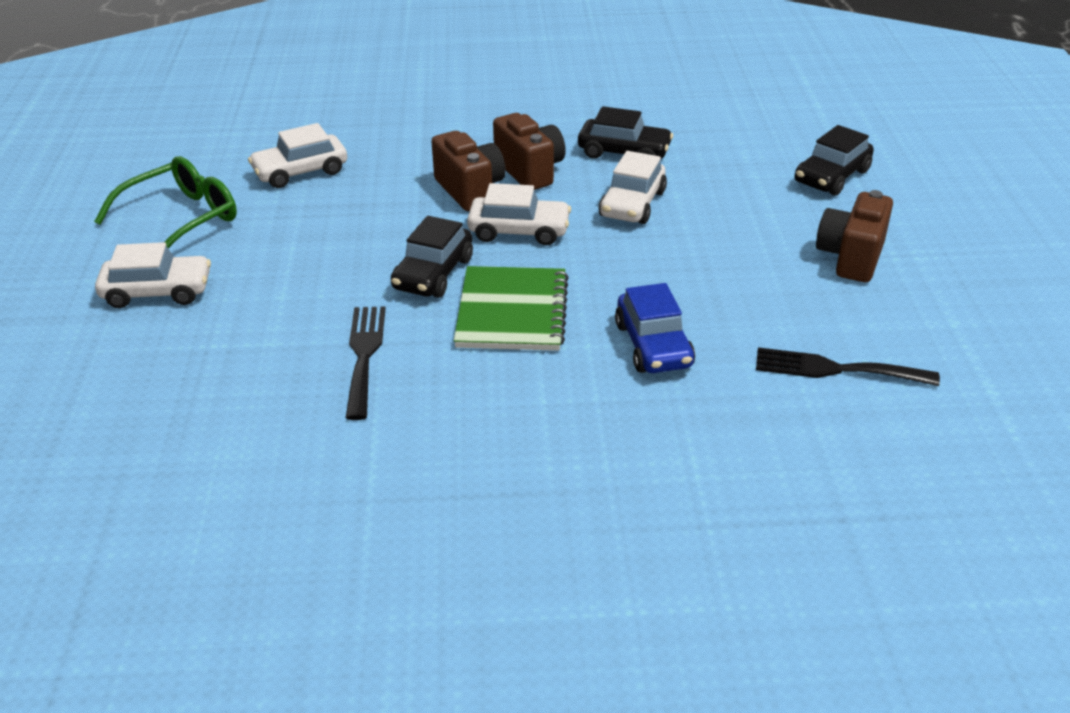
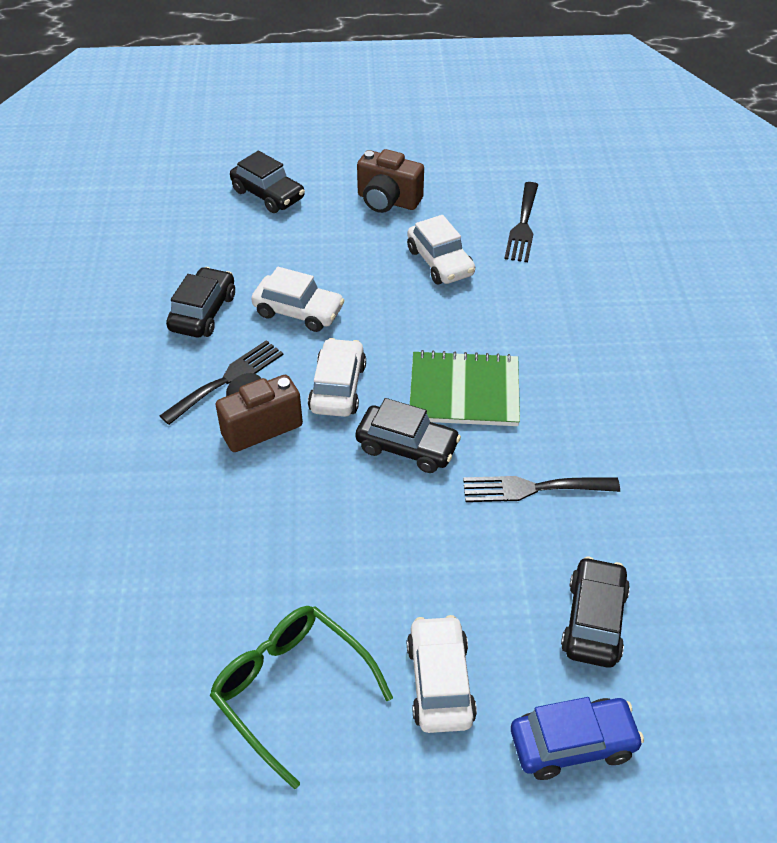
camera: 90 degrees left, 10 degrees up
white car [248,123,347,188] -> white car moved to [407,215,475,284]
brown camera [493,113,566,190] -> black fork [159,340,283,425]
blue car [615,283,695,373] -> blue car moved to [511,697,644,780]
none -> black car [561,556,630,668]

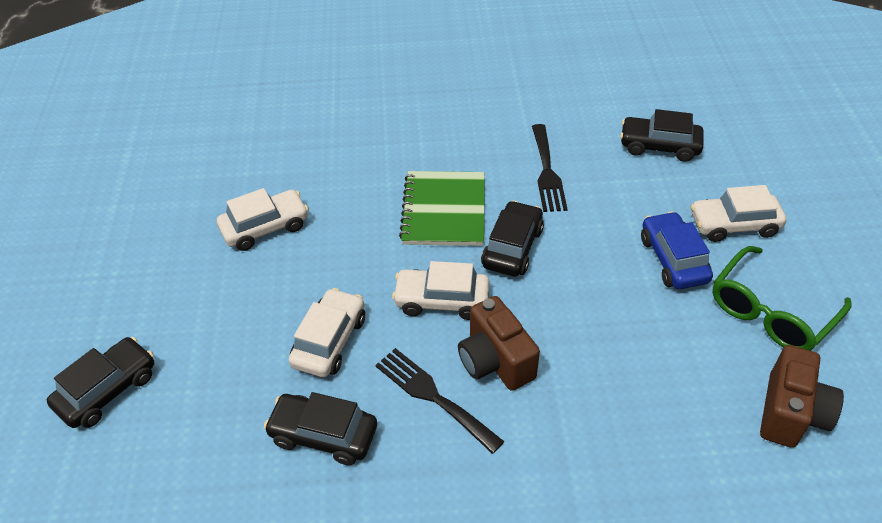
camera: 90 degrees left, 0 degrees up
brown camera [357,149,424,213] -> brown camera moved to [760,345,844,448]
black fork [505,182,538,262] -> none
blue car [511,697,644,780] -> blue car moved to [641,211,713,289]

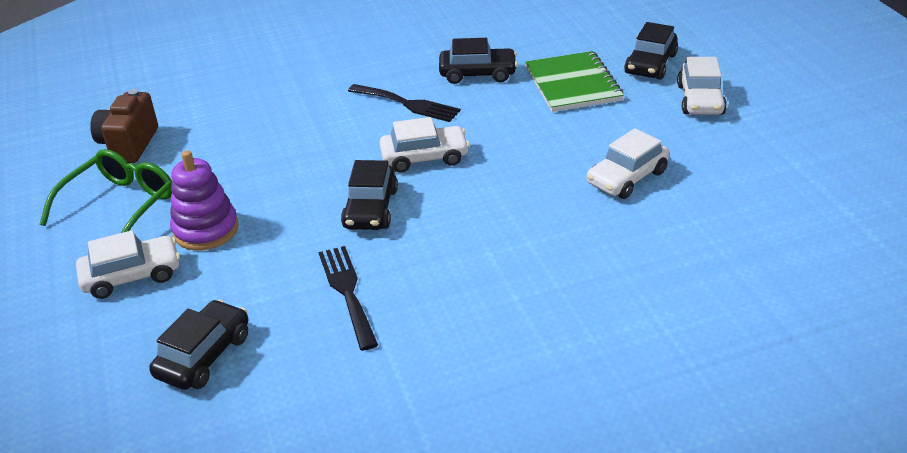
camera: 165 degrees right, 10 degrees down
white car [288,288,365,377] -> white car moved to [677,57,727,115]
green notebook [399,171,485,246] -> green notebook moved to [525,51,624,112]
brown camera [458,296,540,390] -> none
black car [620,109,704,162] -> black car turned 60 degrees counterclockwise [149,299,248,390]
blue car [641,211,713,289] -> purple stacking toy [170,150,239,251]

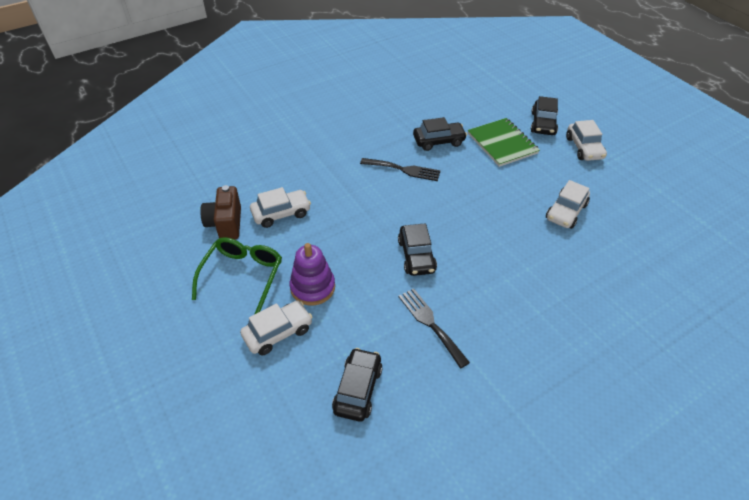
camera: 15 degrees left, 10 degrees up
white car [380,117,470,173] -> white car moved to [250,187,311,228]

